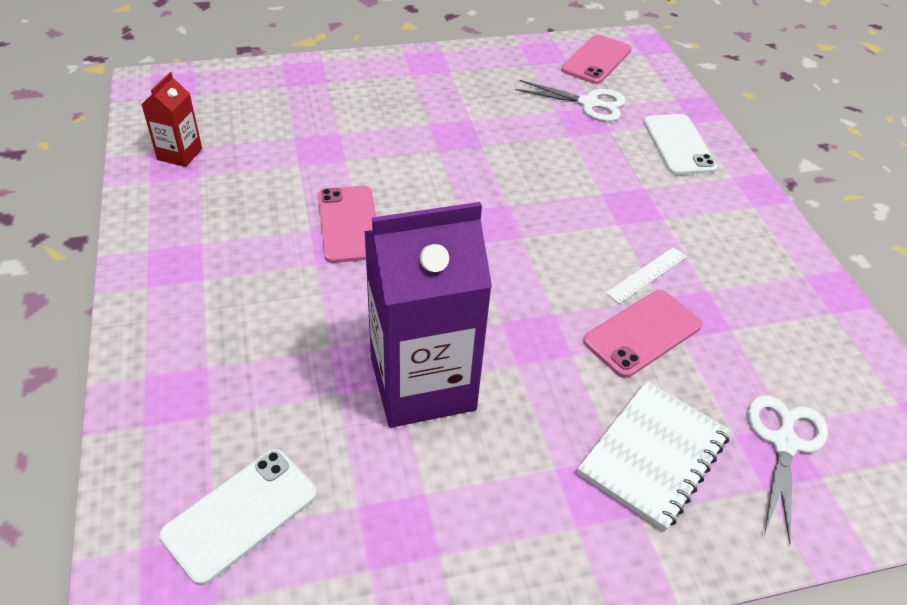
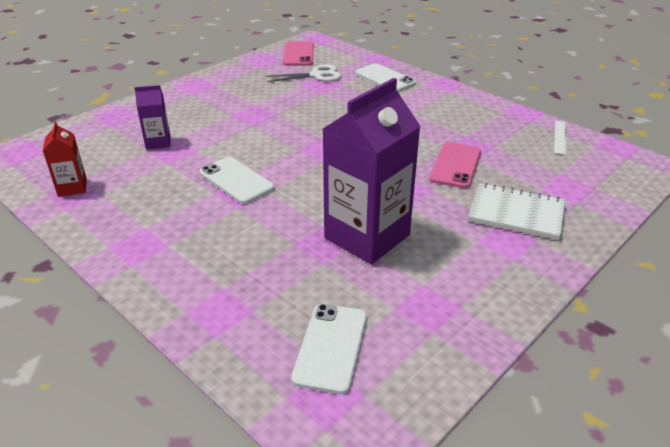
camera: 30 degrees left, 10 degrees down
pink phone [318,186,376,263] -> white phone [199,157,274,204]
white notebook [578,381,731,531] -> white notebook turned 75 degrees counterclockwise [468,183,565,240]
white ruler [606,247,687,303] -> white ruler moved to [554,121,567,155]
white scissors [748,395,828,544] -> none
none -> purple carton [134,85,170,150]

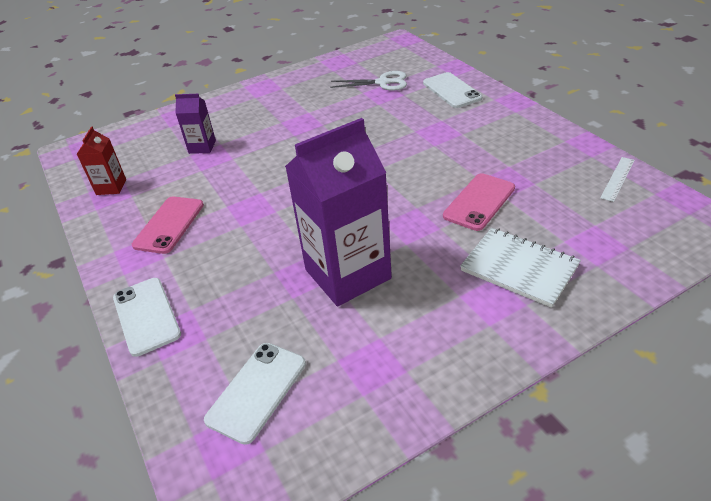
camera: 20 degrees right, 5 degrees up
white phone [199,157,274,204] -> white phone moved to [113,278,181,357]
pink phone [283,41,314,66] -> pink phone moved to [132,196,204,254]

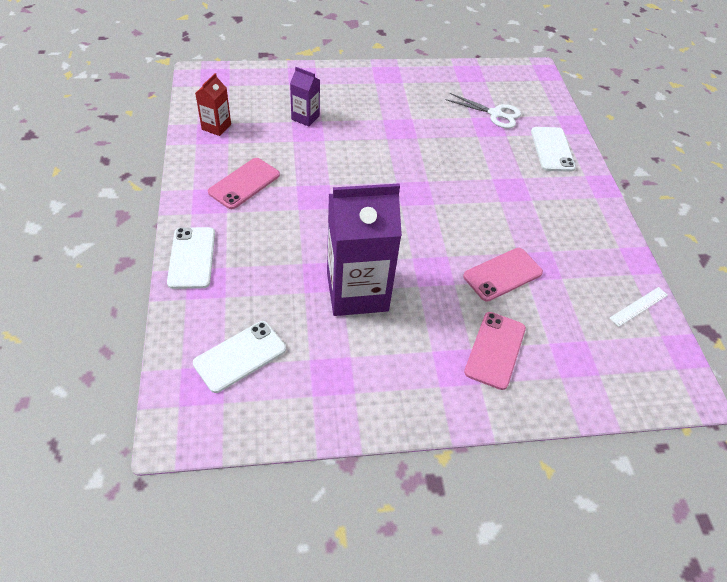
camera: 15 degrees right, 10 degrees up
white notebook [460,228,581,308] -> pink phone [464,312,526,390]

